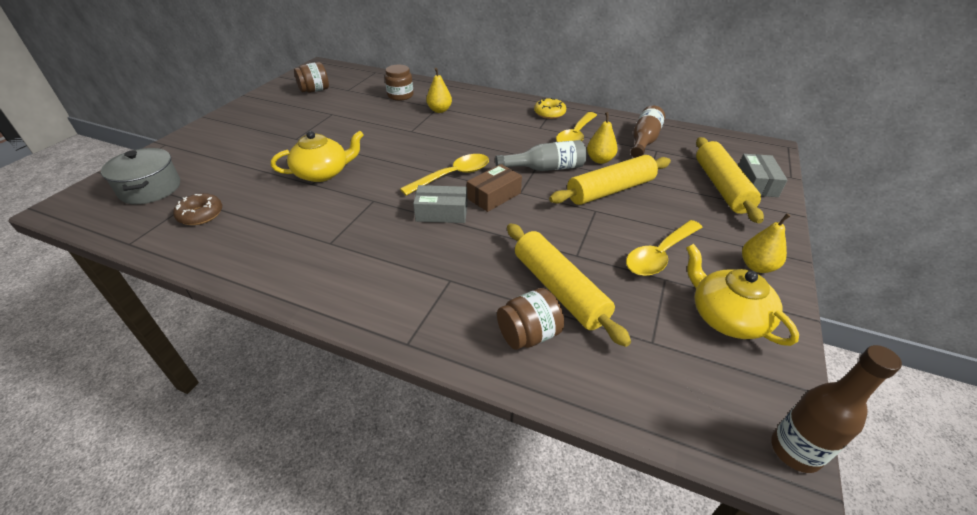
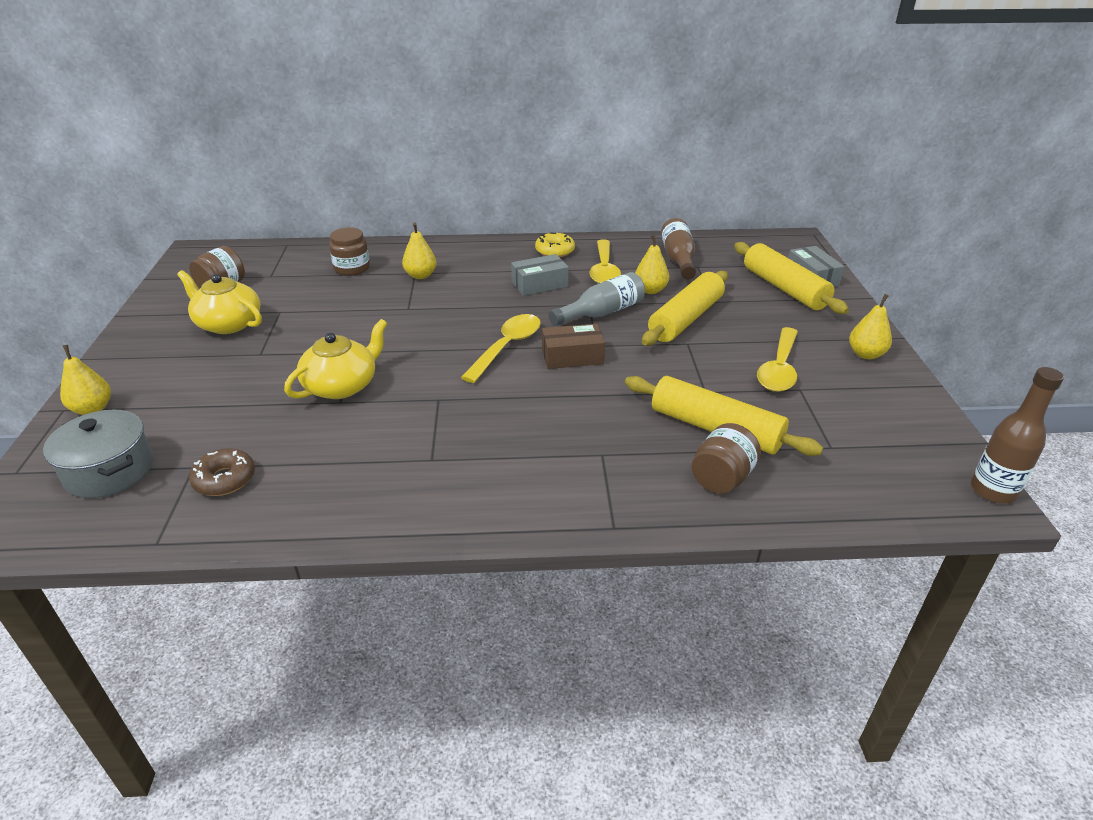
camera: 25 degrees left, 5 degrees down
grey box [413,185,468,223] -> grey box moved to [511,254,569,296]
brown box [467,164,522,212] -> brown box turned 60 degrees clockwise [542,324,605,369]
yellow teapot [686,244,799,346] -> yellow teapot moved to [177,270,262,334]
none -> yellow pear [60,345,111,415]

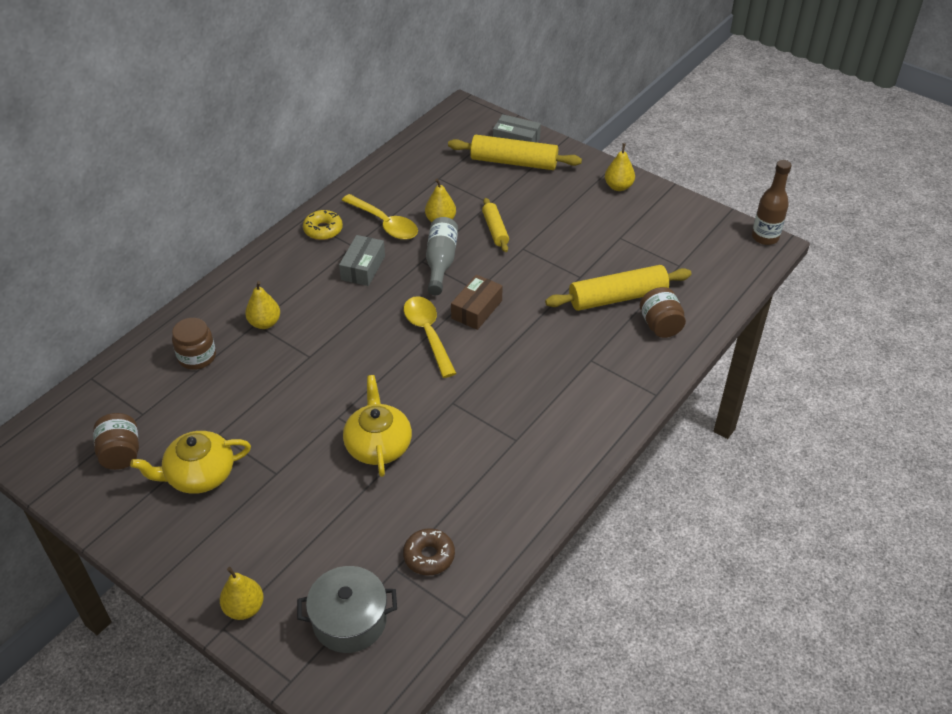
camera: 50 degrees left, 10 degrees up
yellow rolling pin [642,271,728,346] -> yellow rolling pin [482,198,509,252], size x0.57
brown bottle [661,218,696,279] -> none
yellow spoon [757,327,798,392] -> none

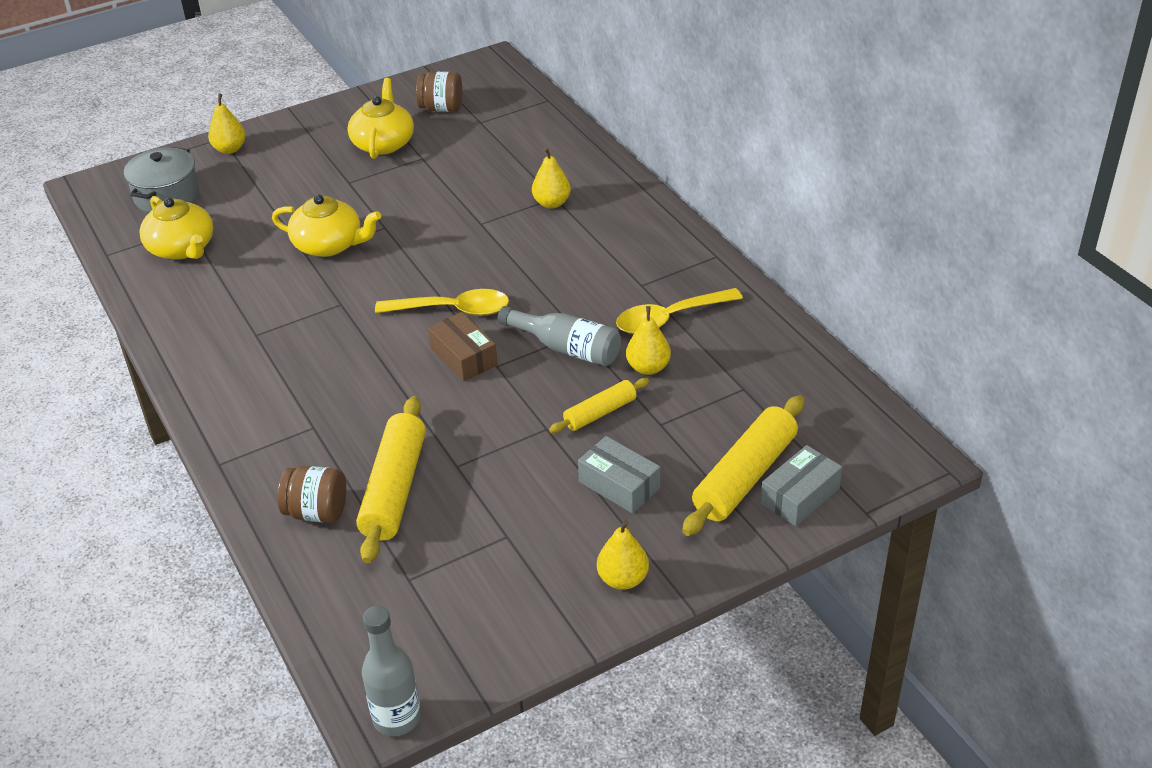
camera: 115 degrees right, 5 degrees down
brown jar [172,318,216,370] -> none
yellow donut [303,210,343,240] -> none
grey box [339,235,385,286] -> grey box moved to [578,436,660,513]
brown donut [403,528,455,575] -> yellow teapot [139,196,213,260]
yellow rolling pin [482,198,509,252] -> yellow rolling pin turned 45 degrees counterclockwise [549,378,649,433]
brown bottle [752,160,792,245] -> grey bottle [362,606,421,736]

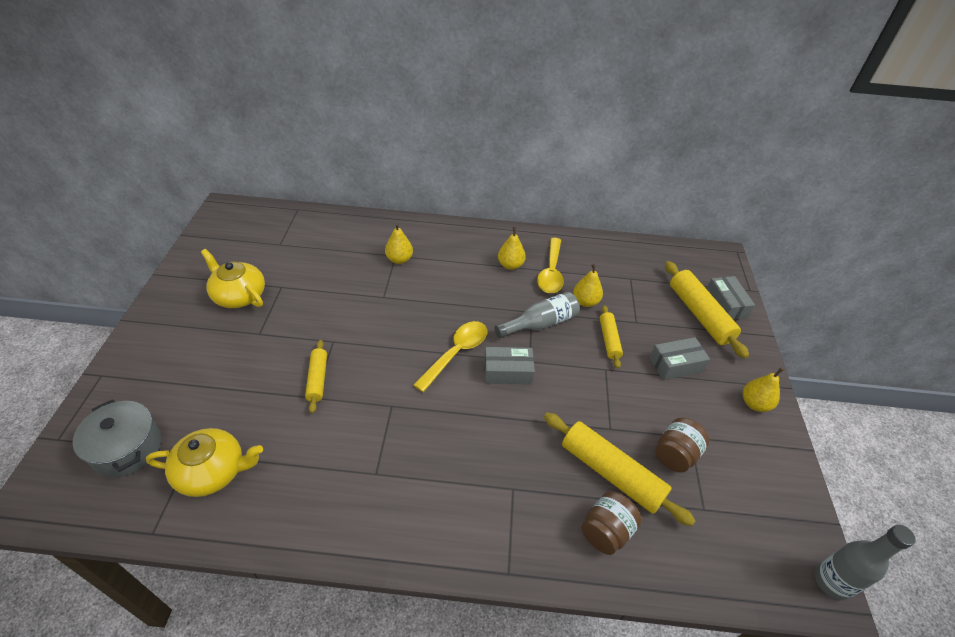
camera: 60 degrees left, 5 degrees up
yellow pear [208,94,246,154] -> yellow pear moved to [498,227,526,270]
yellow teapot [272,194,381,257] -> yellow rolling pin [305,340,327,413]
brown jar [416,71,462,112] -> brown jar moved to [655,418,709,473]
brown box [428,312,498,381] -> grey box [484,347,535,384]

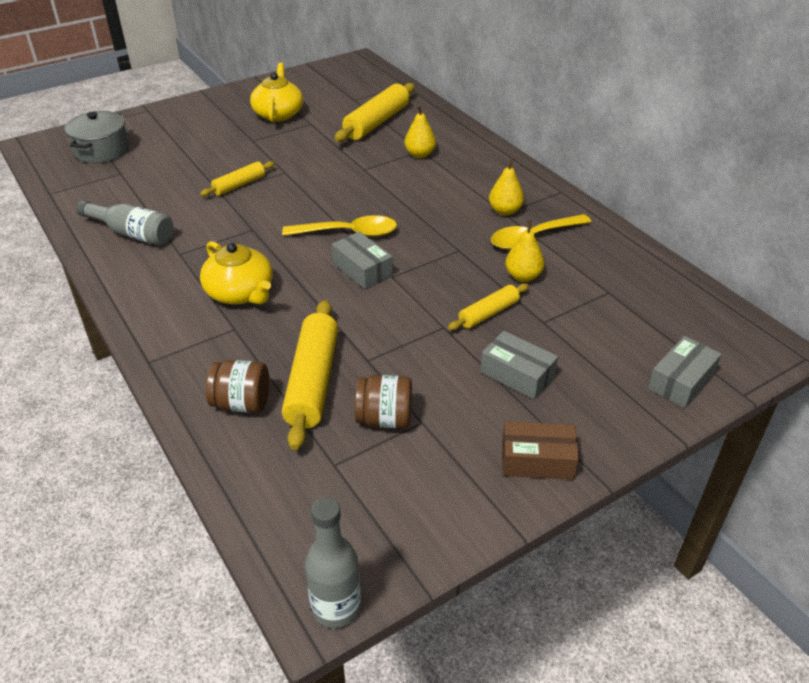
camera: 55 degrees right, 5 degrees down
yellow teapot [146,428,263,497] -> yellow teapot moved to [200,241,273,305]
grey bottle [494,292,580,338] -> grey bottle moved to [76,200,174,246]
yellow rolling pin [665,261,749,359] -> yellow rolling pin moved to [334,83,415,142]
yellow pear [743,368,784,412] -> brown box [502,421,579,480]

